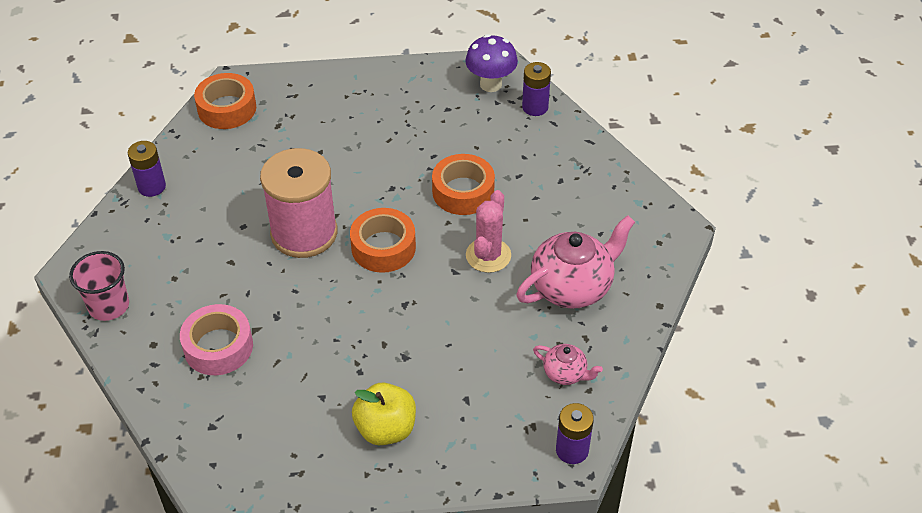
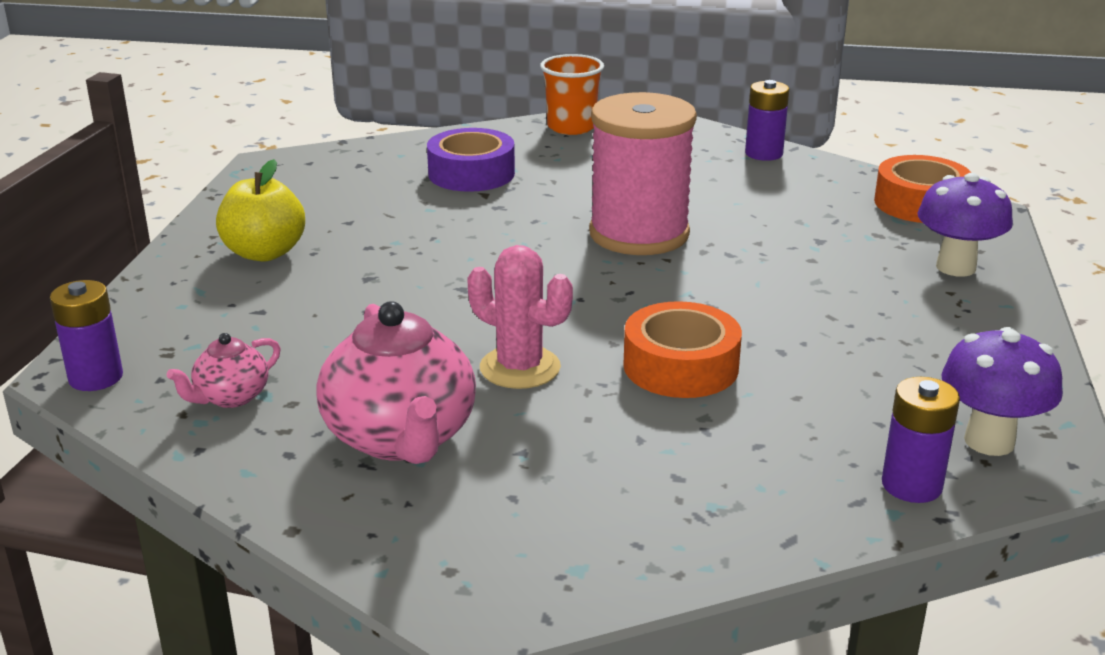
camera: 105 degrees right, 20 degrees down
pink cup [69,251,129,321] -> orange cup [540,54,604,135]
pink tape [180,304,253,375] -> purple tape [427,128,515,192]
orange tape [350,208,416,273] -> none
none -> purple mushroom [917,173,1013,277]

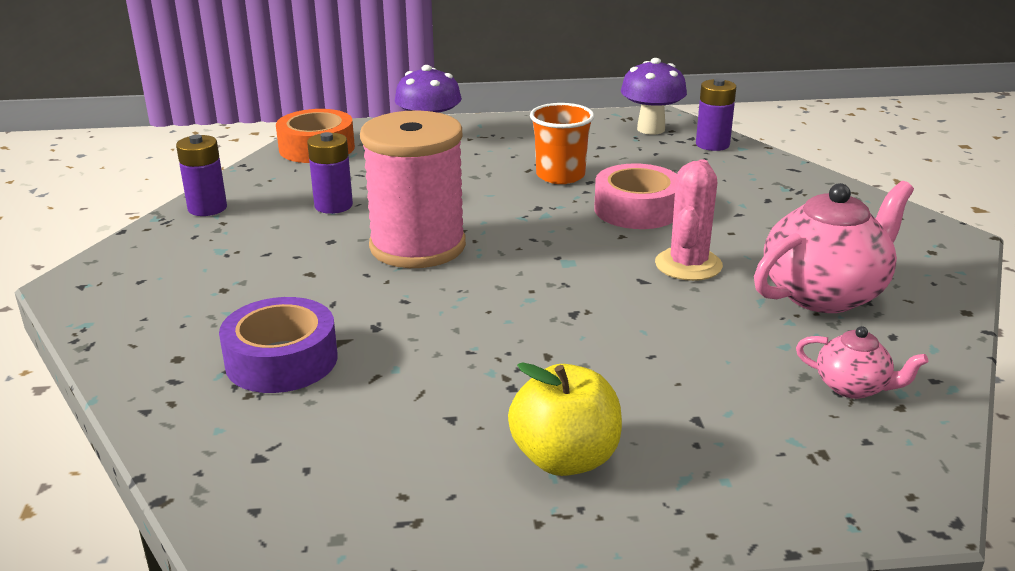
camera: 105 degrees left, 0 degrees up
purple battery [50,280,123,391] -> purple battery moved to [307,132,353,214]
orange cup [540,54,604,135] -> orange cup moved to [530,103,594,184]
orange tape [623,301,742,398] -> pink tape [594,163,677,229]

